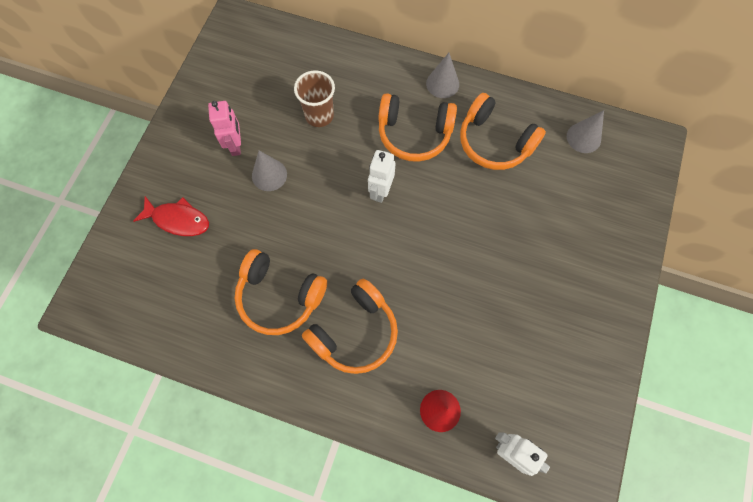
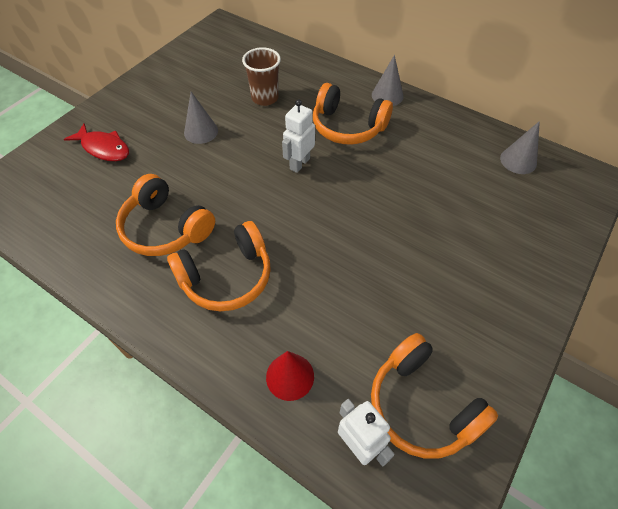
camera: 15 degrees right, 15 degrees down
pink robot [208,101,241,156] -> none
orange headphones [460,93,546,170] -> orange headphones moved to [371,333,498,459]

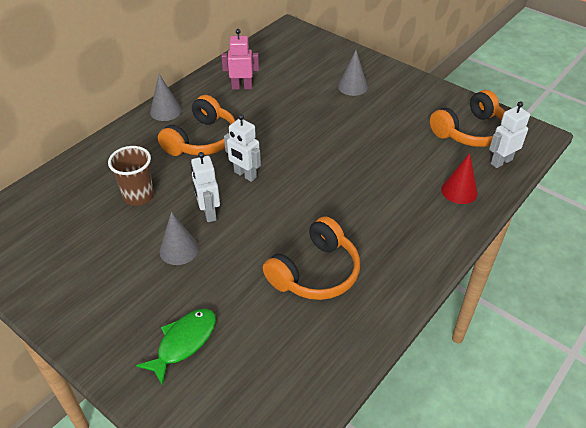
camera: 85 degrees left, 10 degrees down
red fish [64,123,129,161] -> green fish [136,309,216,386]
orange headphones [167,221,271,311] -> none
grey cone [500,121,540,174] -> grey cone moved to [338,50,368,96]
none -> white robot [191,152,220,222]
none -> pink robot [221,29,259,89]

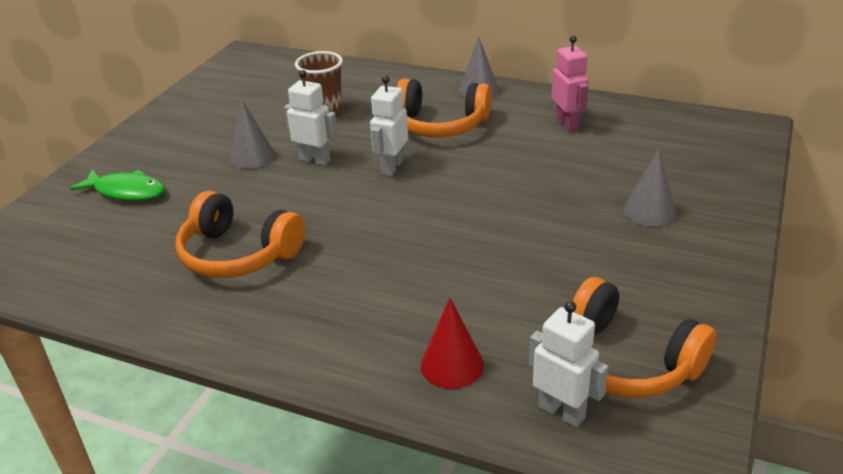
camera: 75 degrees right, 10 degrees down
white robot [191,152,220,222] -> white robot turned 60 degrees clockwise [284,70,338,166]

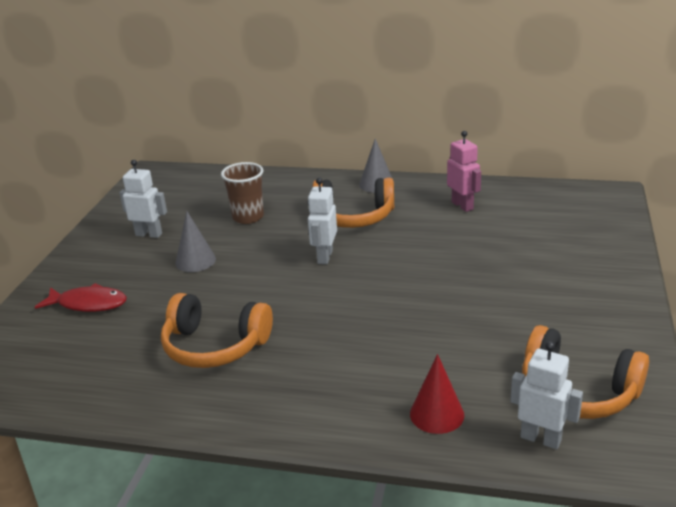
camera: 10 degrees left, 5 degrees down
green fish [69,169,165,201] -> red fish [35,283,127,312]
white robot [284,70,338,166] -> white robot moved to [119,160,167,238]
grey cone [623,149,676,227] -> none

